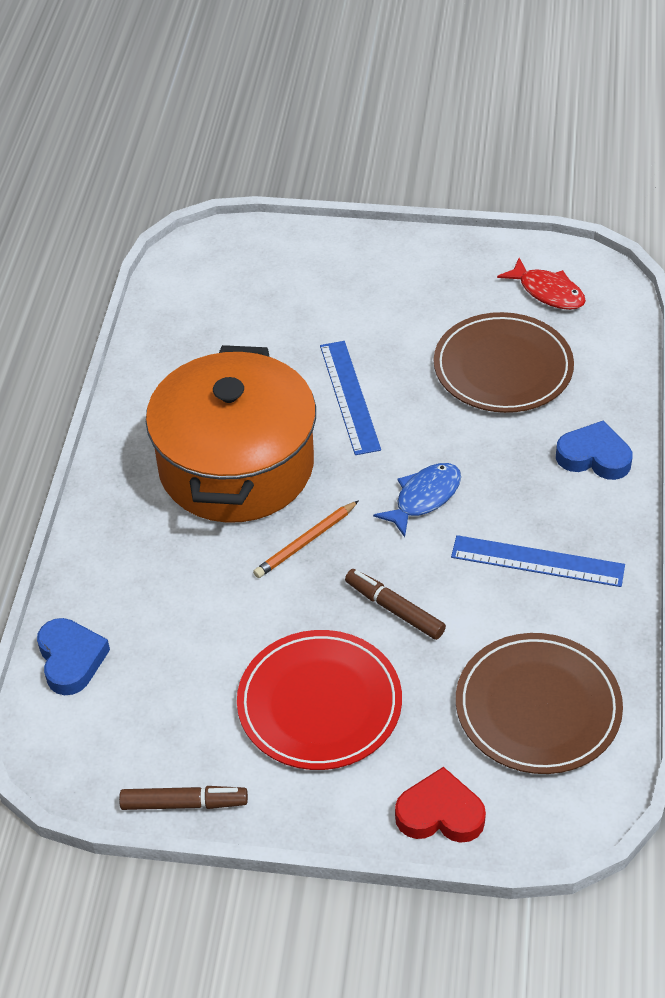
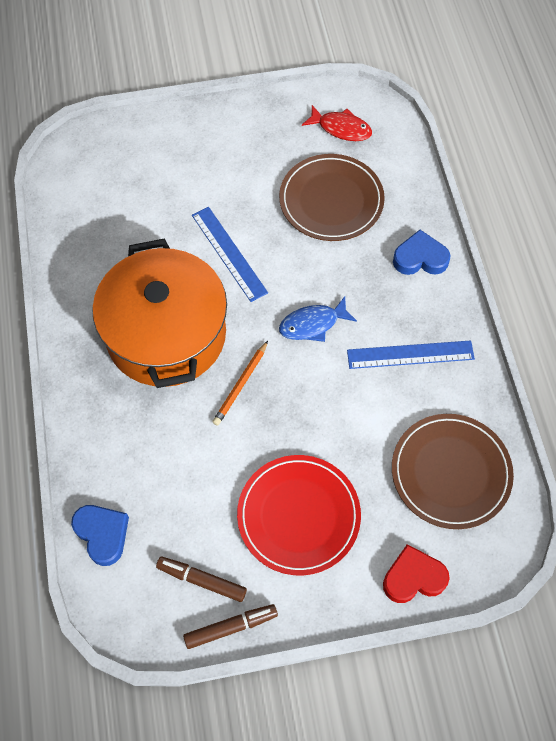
camera: 20 degrees left, 15 degrees up
brown marker [345,569,446,640] -> brown marker moved to [156,557,247,602]
blue fish [373,463,461,537] -> blue fish turned 135 degrees counterclockwise [279,296,357,342]

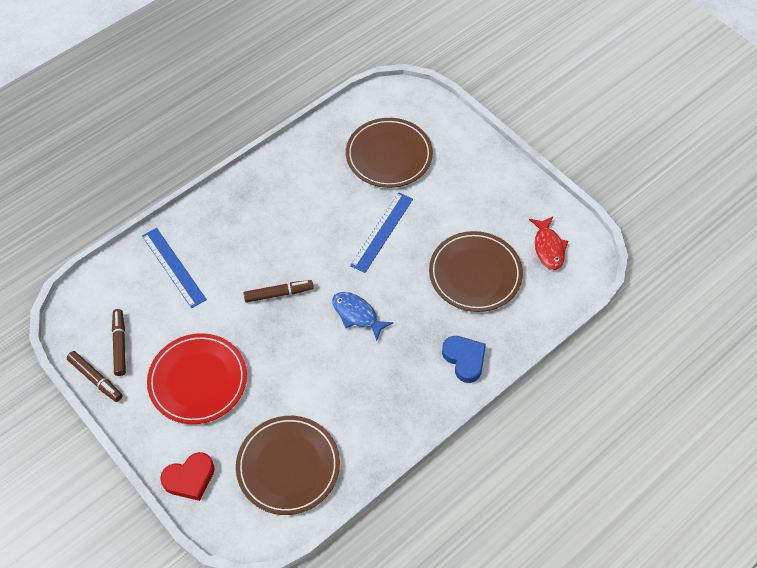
camera: 60 degrees right, 5 degrees down
blue heart [71,505,129,566] -> none
orange pot [92,238,227,388] -> none
orange pencil [212,341,268,425] -> brown marker [244,280,314,303]
blue ruler [347,340,475,369] -> blue ruler moved to [142,228,207,308]
red heart [383,544,450,603] -> red heart turned 105 degrees clockwise [160,452,215,501]
none -> brown plate [346,118,433,188]

